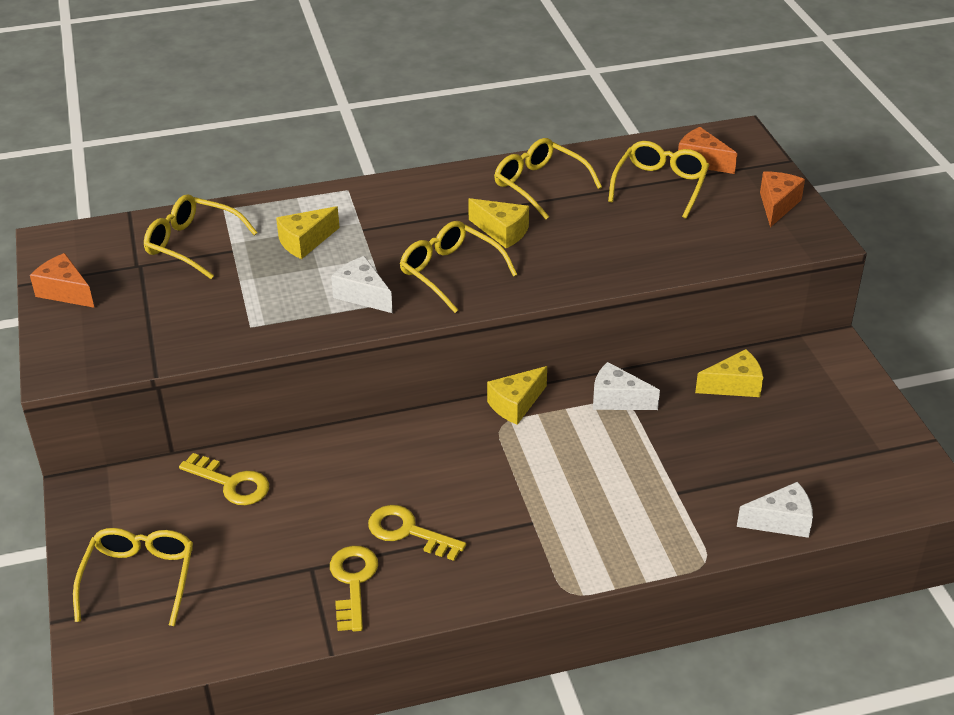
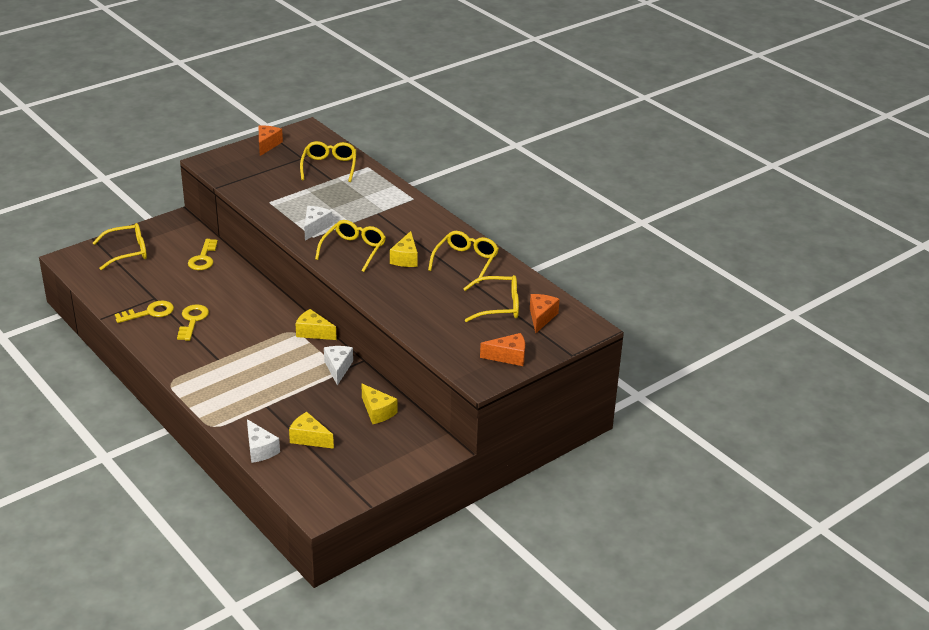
camera: 65 degrees right, 5 degrees down
yellow cheese [276,206,340,259] -> yellow cheese moved to [289,412,334,449]

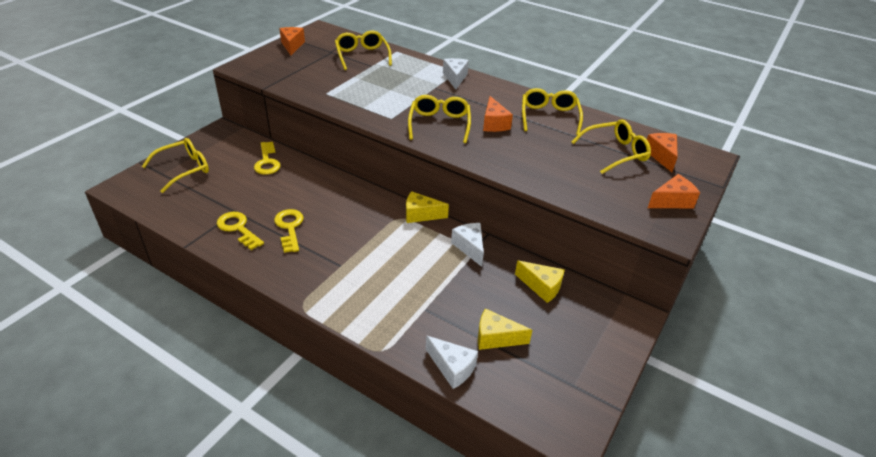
camera: 20 degrees left, 5 degrees up
yellow key [115,300,174,323] -> yellow key turned 90 degrees counterclockwise [217,212,264,250]
white cheese [304,206,333,241] -> white cheese moved to [443,58,469,89]
yellow cheese [390,231,418,267] -> orange cheese [483,96,513,132]

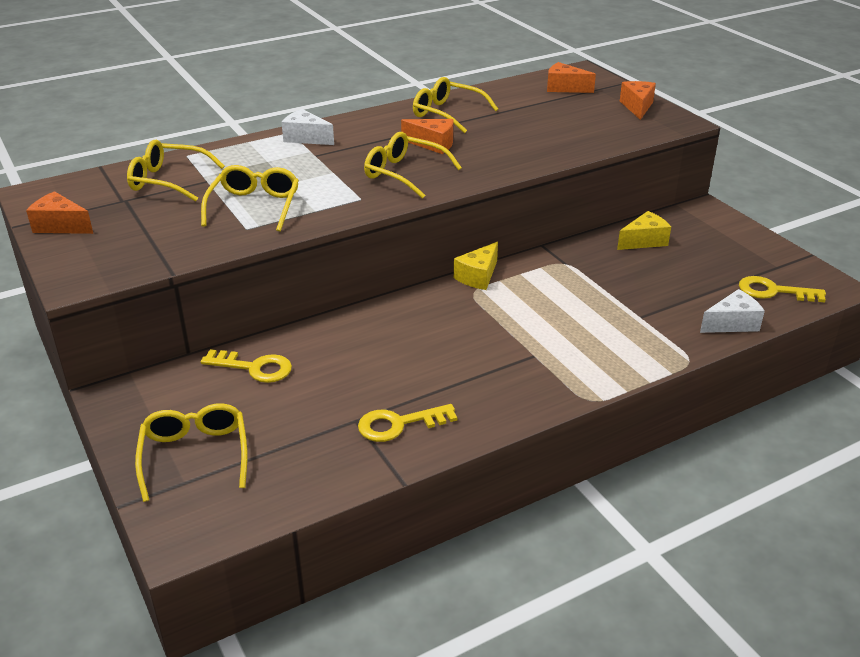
camera: 60 degrees left, 5 degrees down
yellow key [274,209,304,253] -> yellow key moved to [739,276,826,302]
white cheese [451,223,484,267] -> none
yellow cheese [478,308,532,350] -> none
yellow glasses [572,120,651,174] -> yellow glasses moved to [201,165,299,231]

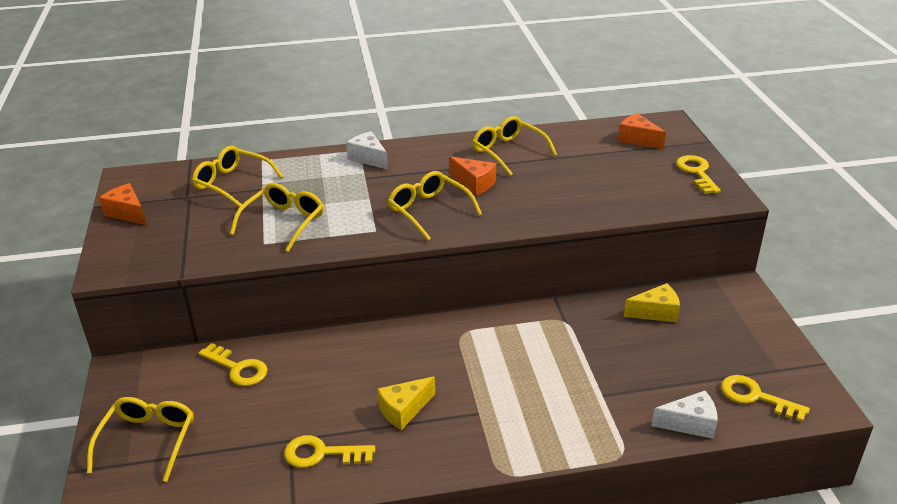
camera: 20 degrees right, 0 degrees up
yellow cheese [454,242,498,290] -> yellow cheese moved to [377,376,435,430]
orange cheese [620,81,656,120] -> yellow key [676,155,721,194]

